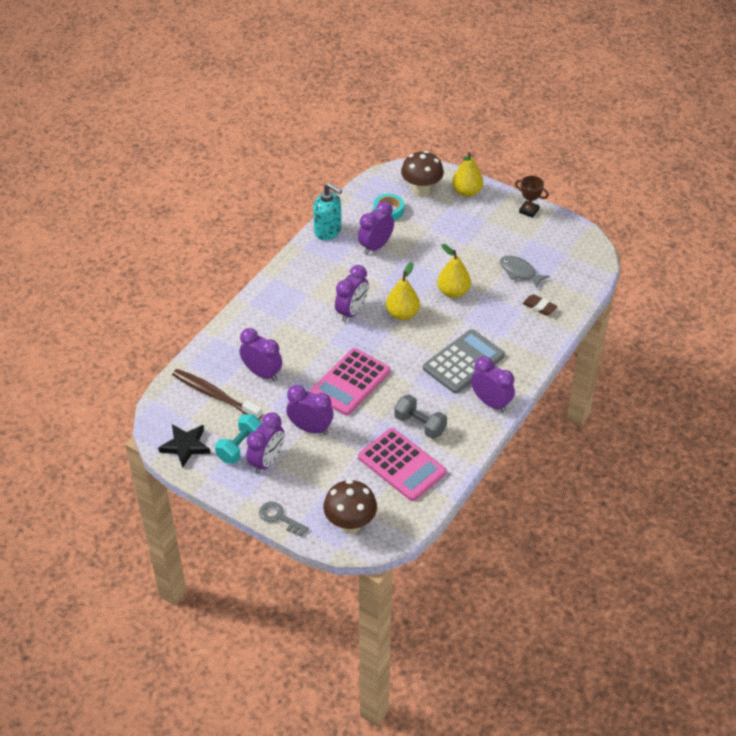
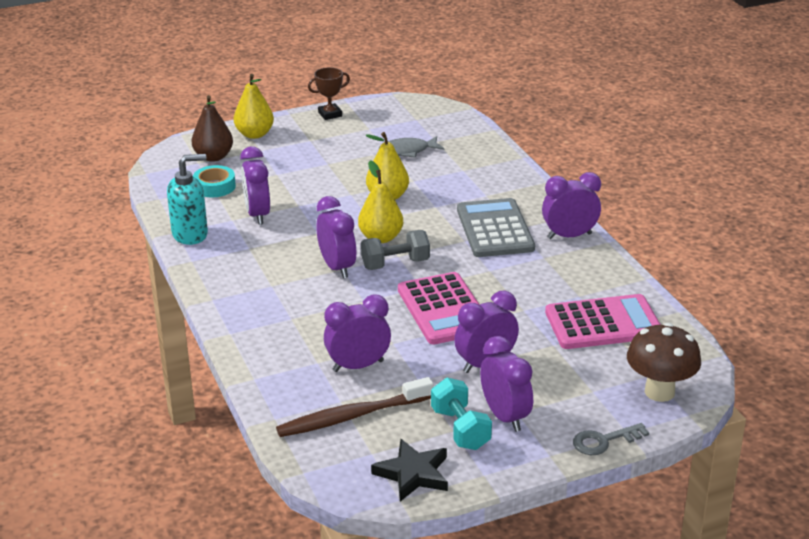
camera: 55 degrees left, 15 degrees down
grey dumbbell [394,395,447,439] -> grey dumbbell moved to [361,230,430,270]
brown mushroom [401,151,444,196] -> brown pear [192,95,233,162]
brown eraser [523,294,558,316] -> none

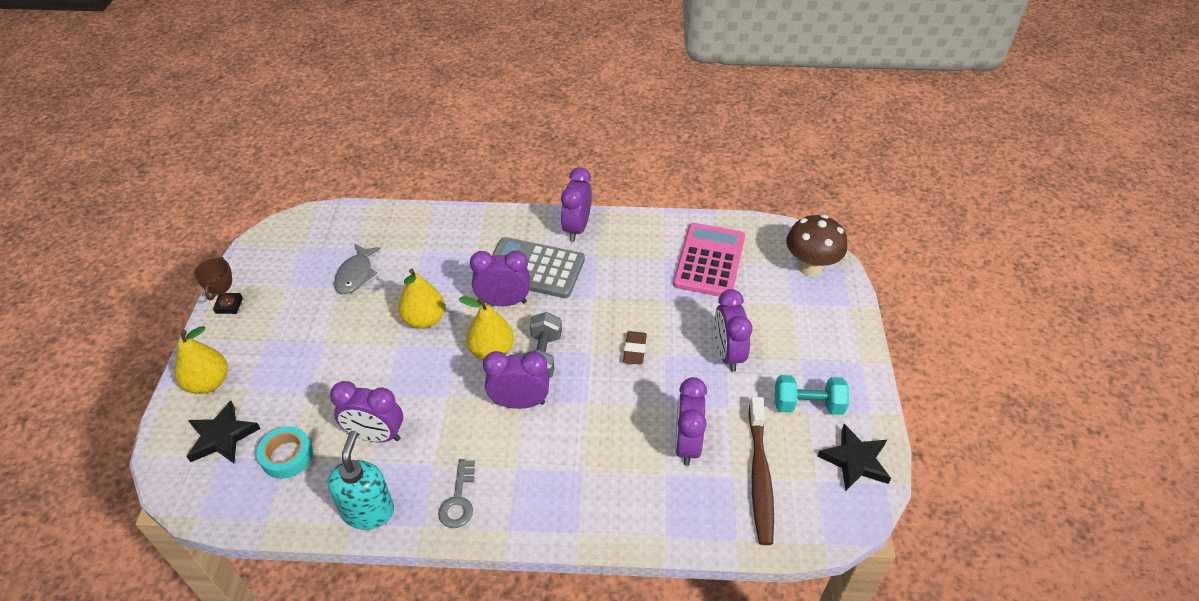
camera: 65 degrees left, 15 degrees up
brown pear [192,95,233,162] -> black star [186,401,261,463]
pink calculator [398,272,480,345] -> brown eraser [623,331,647,365]
purple clock [480,336,533,432] -> purple clock moved to [470,251,530,306]
grey key [573,423,649,455] -> grey key moved to [438,459,475,528]

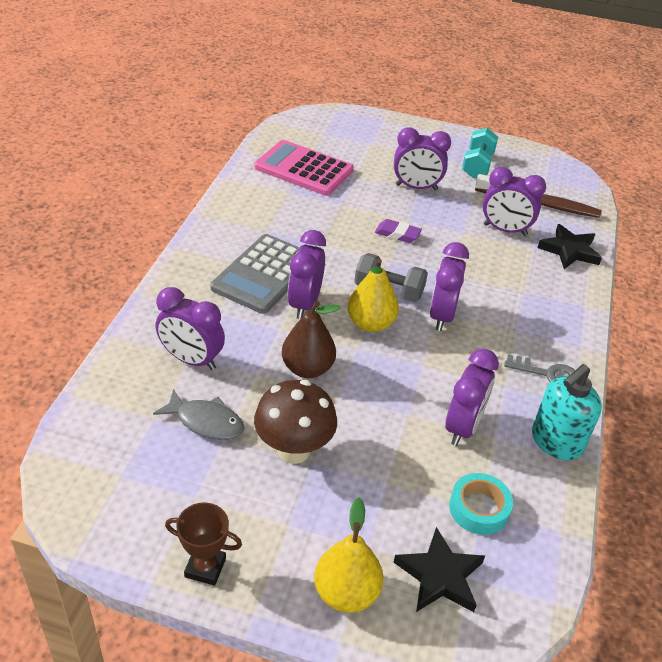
camera: 80 degrees left, 5 degrees down
turquoise soap dispenser [327,431,394,530] -> turquoise soap dispenser turned 60 degrees counterclockwise [532,364,602,460]
yellow pear [398,268,445,329] -> brown pear [282,301,340,378]
purple clock [561,167,592,242] -> purple clock moved to [156,287,225,370]
brown eraser [623,331,647,365] -> purple eraser [375,219,422,243]
brown mushroom [786,215,847,277] -> brown mushroom moved to [254,380,337,464]
black star [817,424,891,491] -> black star moved to [538,224,602,269]

